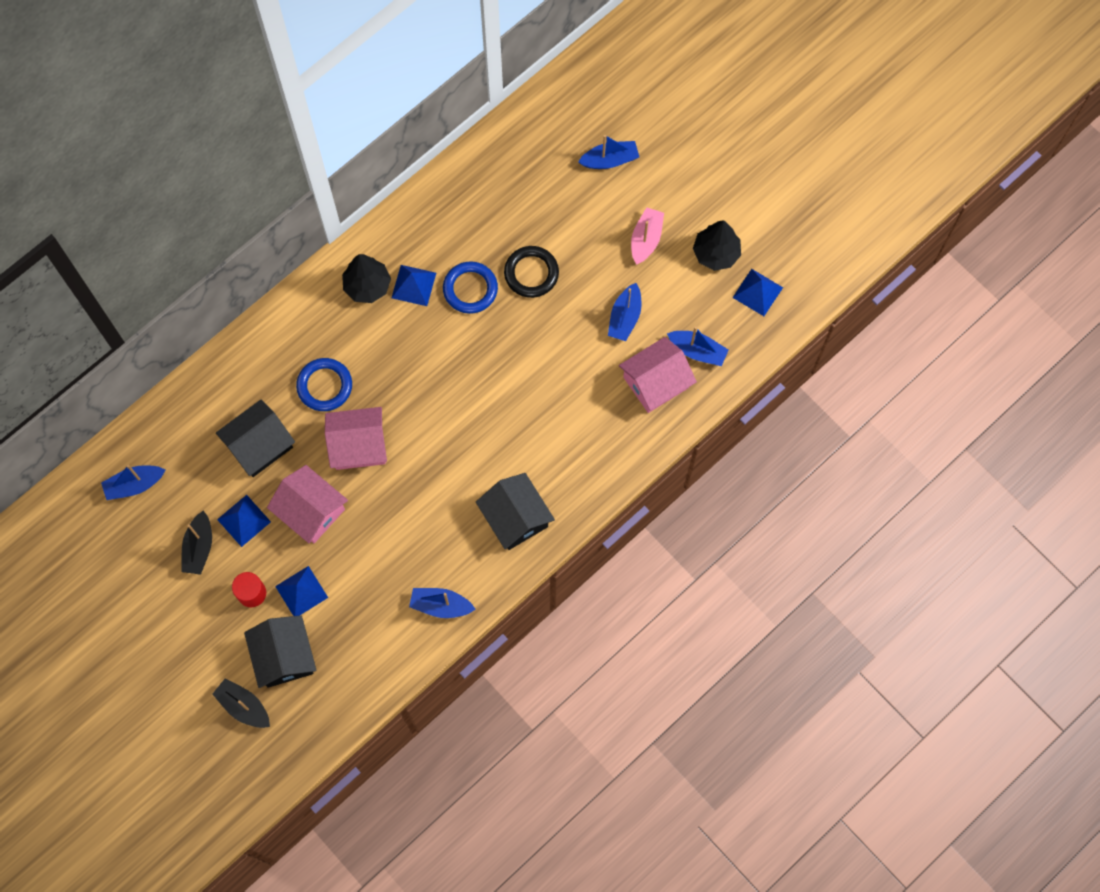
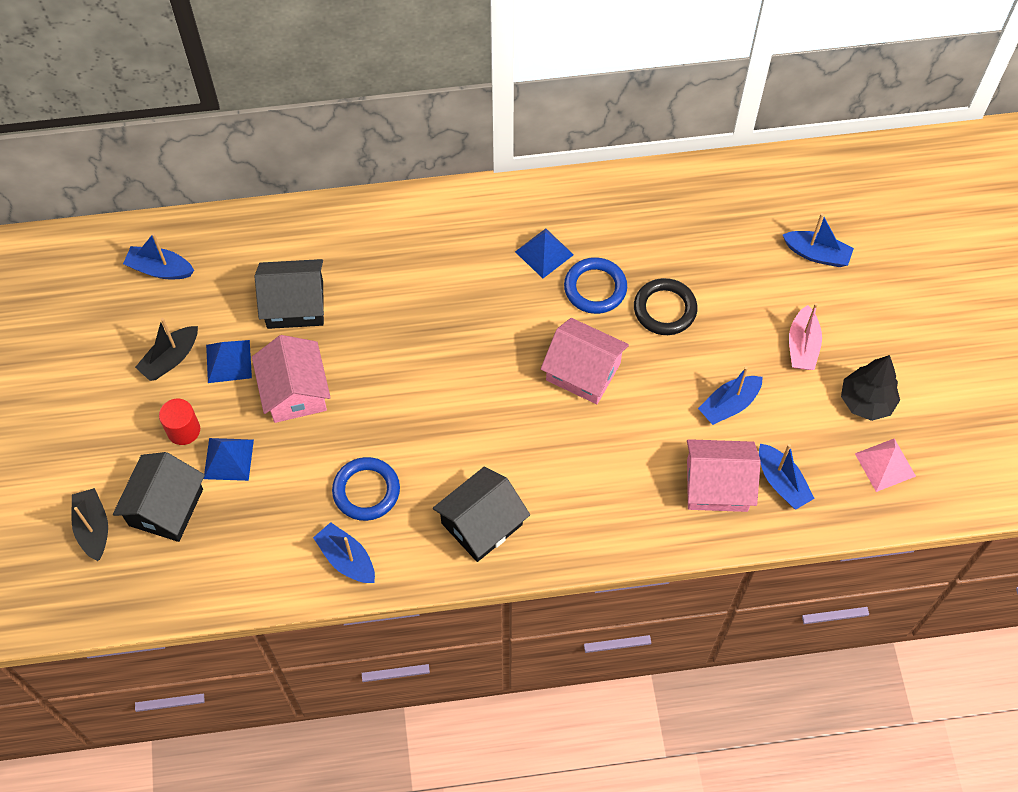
camera: 35 degrees right, 10 degrees down
blue ring [296,358,352,411] -> blue ring moved to [332,457,400,521]
pink house [325,407,387,470] -> pink house moved to [541,318,629,404]
black tree [342,254,391,303] -> none
black house [476,473,555,550] -> black house turned 45 degrees clockwise [433,466,530,562]
pink boat [631,207,664,265] -> pink boat turned 135 degrees clockwise [789,303,822,370]
blue pyramid [732,269,783,316] -> pink pyramid [855,438,916,492]

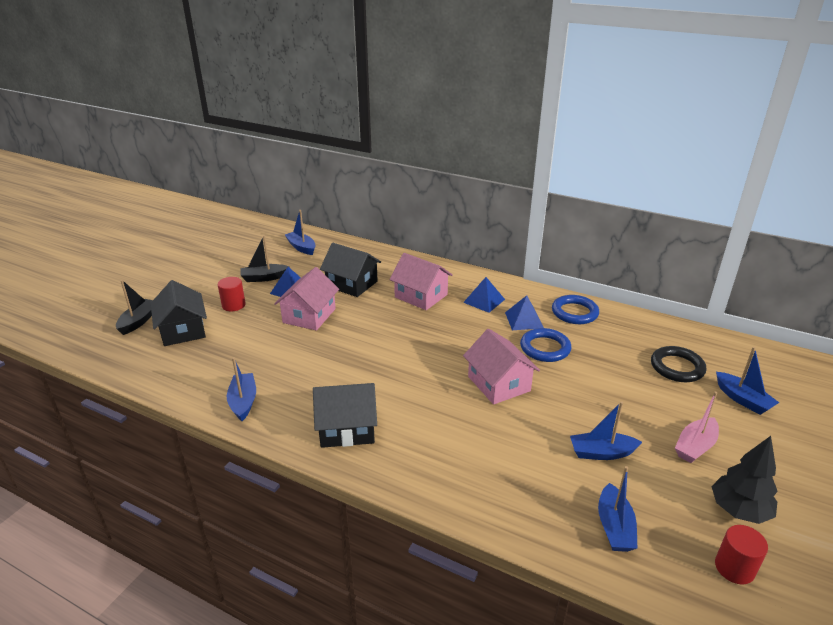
camera: 35 degrees right, 30 degrees down
black house [113,452,205,542] -> black house turned 75 degrees counterclockwise [151,280,207,346]
blue pyramid [204,438,254,481] -> blue pyramid moved to [463,277,505,313]
blue ring [332,457,400,521] -> blue ring moved to [552,295,599,324]
black ring [634,278,697,335] -> black ring moved to [651,346,707,382]
pink house [687,439,761,512] -> pink house moved to [390,253,453,310]
pink pyramid [855,438,916,492] -> red cylinder [715,525,768,584]

